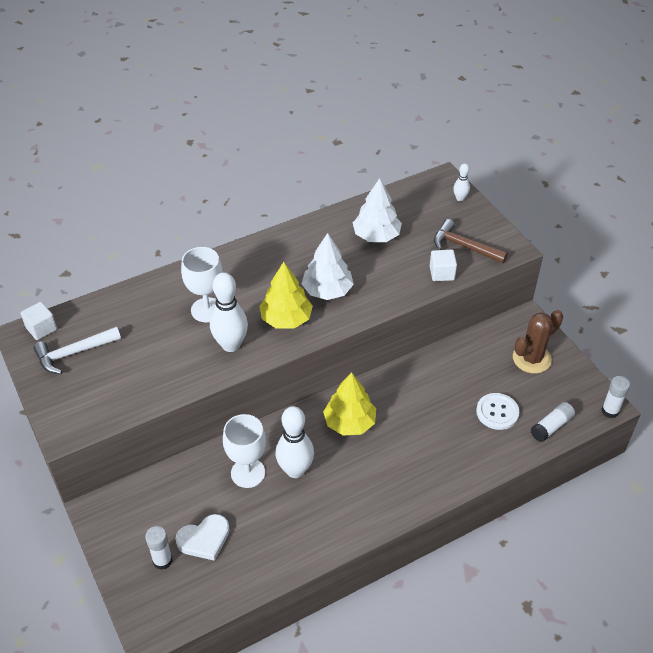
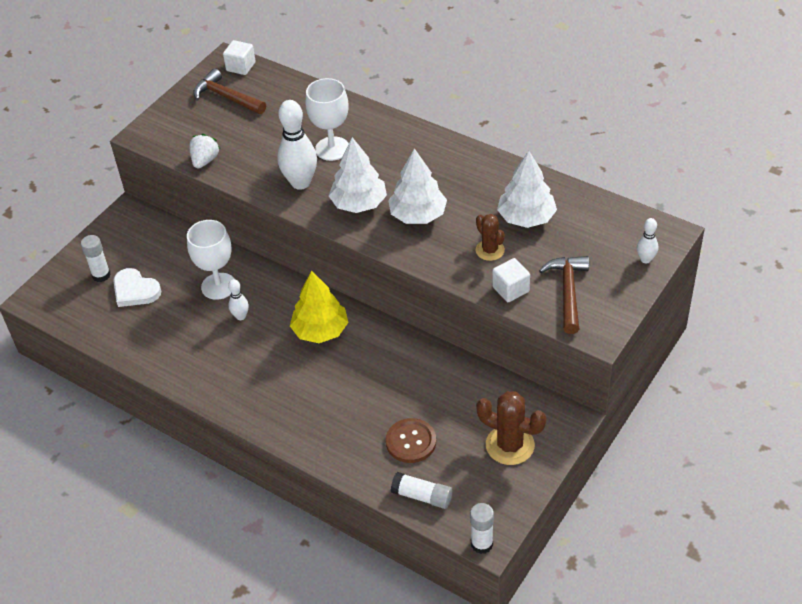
camera: 65 degrees right, 0 degrees up
white hammer [33,327,121,374] -> brown hammer [193,69,266,114]
yellow tree [260,262,313,328] -> white tree [329,137,387,213]
white bowling pin [276,406,314,478] -> white bowling pin [228,279,249,320], size x0.50
white button [476,393,519,430] -> brown button [386,418,436,463]
none -> white strawberry [189,134,220,168]
none -> brown cactus [476,214,505,261]

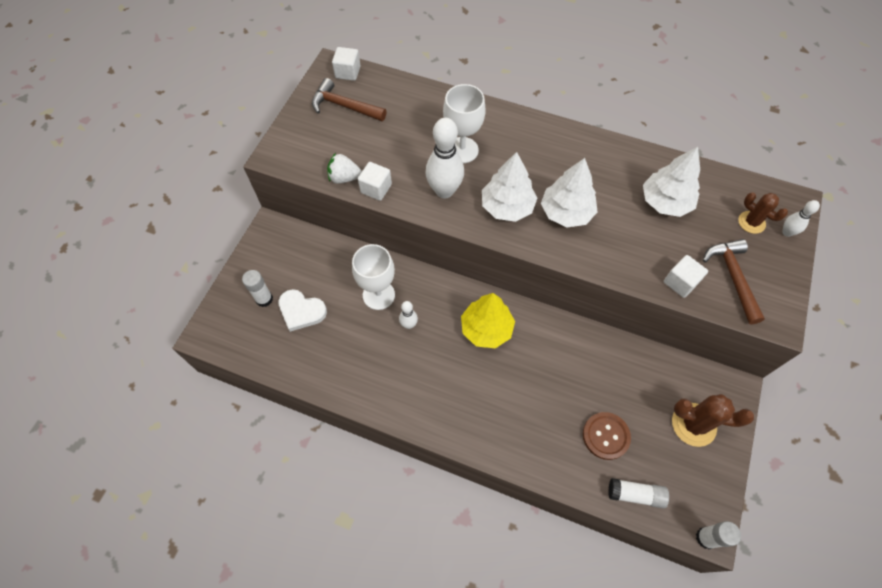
camera: 15 degrees left, 15 degrees up
white strawberry [189,134,220,168] -> white strawberry turned 90 degrees counterclockwise [327,153,362,184]
brown cactus [476,214,505,261] -> brown cactus moved to [738,192,788,234]
none -> white cube [358,162,392,201]

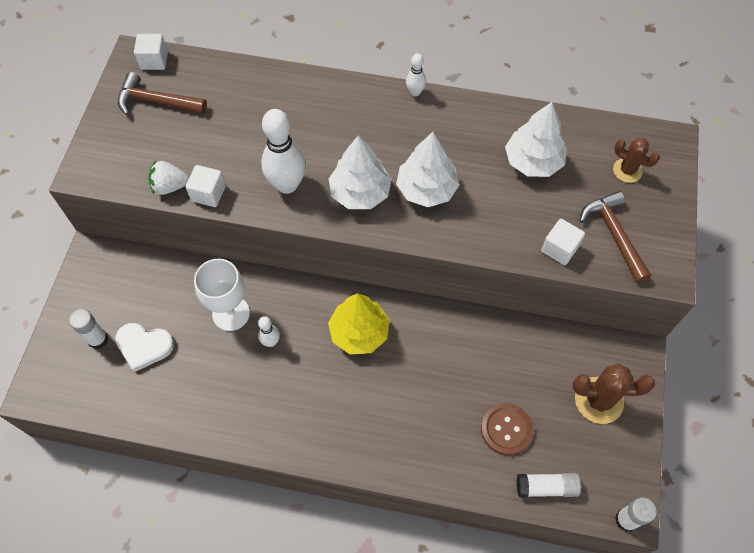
camera: 10 degrees left, 0 degrees up
white goblet [443,84,486,163] -> none
white bowling pin [782,200,820,237] -> white bowling pin moved to [406,53,426,97]

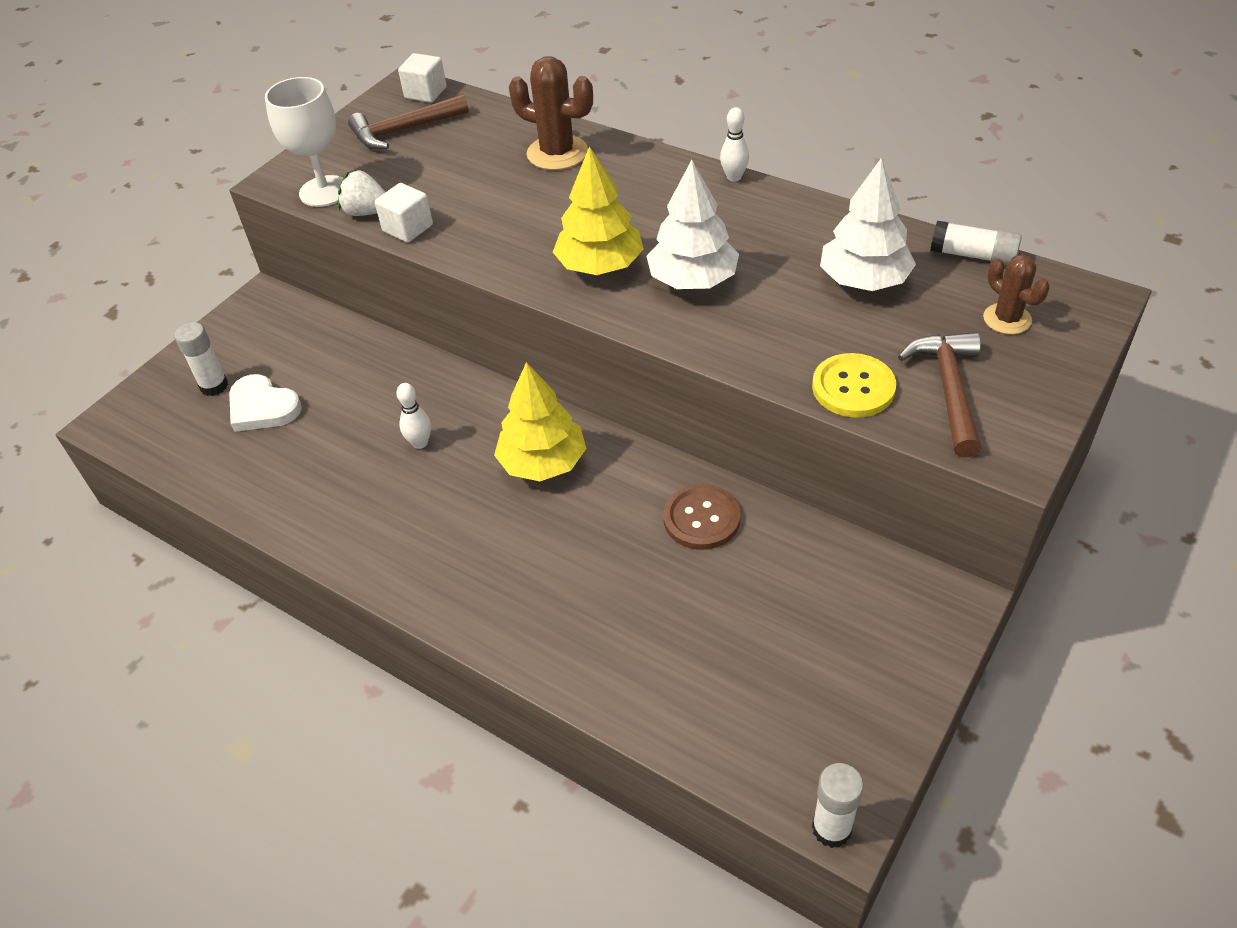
camera: 25 degrees right, 15 degrees down
brown hammer [118,72,207,115] -> brown hammer turned 60 degrees counterclockwise [348,94,469,149]
white goblet [194,259,250,331] -> white goblet moved to [265,77,343,207]
white bowling pin [261,109,306,194] -> none
white tree [328,135,392,209] -> yellow tree [553,146,644,275]
brown button [481,403,534,455] -> brown button moved to [663,484,741,550]
white glue stick [517,473,581,497] -> white glue stick moved to [930,221,1022,265]
white cube [541,219,585,265] -> yellow button [812,353,896,418]
brown cactus [573,363,655,424] -> brown cactus moved to [509,56,593,170]

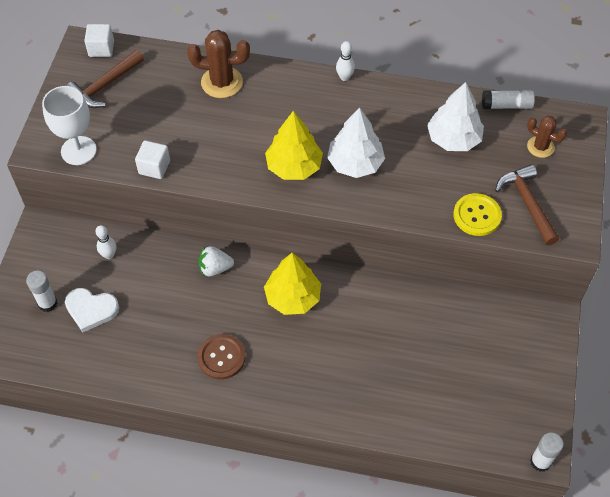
camera: 25 degrees left, 10 degrees up
white strawberry [338,170,385,216] -> white strawberry moved to [198,246,234,276]
white bowling pin [396,383,431,449] -> white bowling pin moved to [96,225,116,259]
brown button [663,484,741,550] -> brown button moved to [198,334,245,379]

